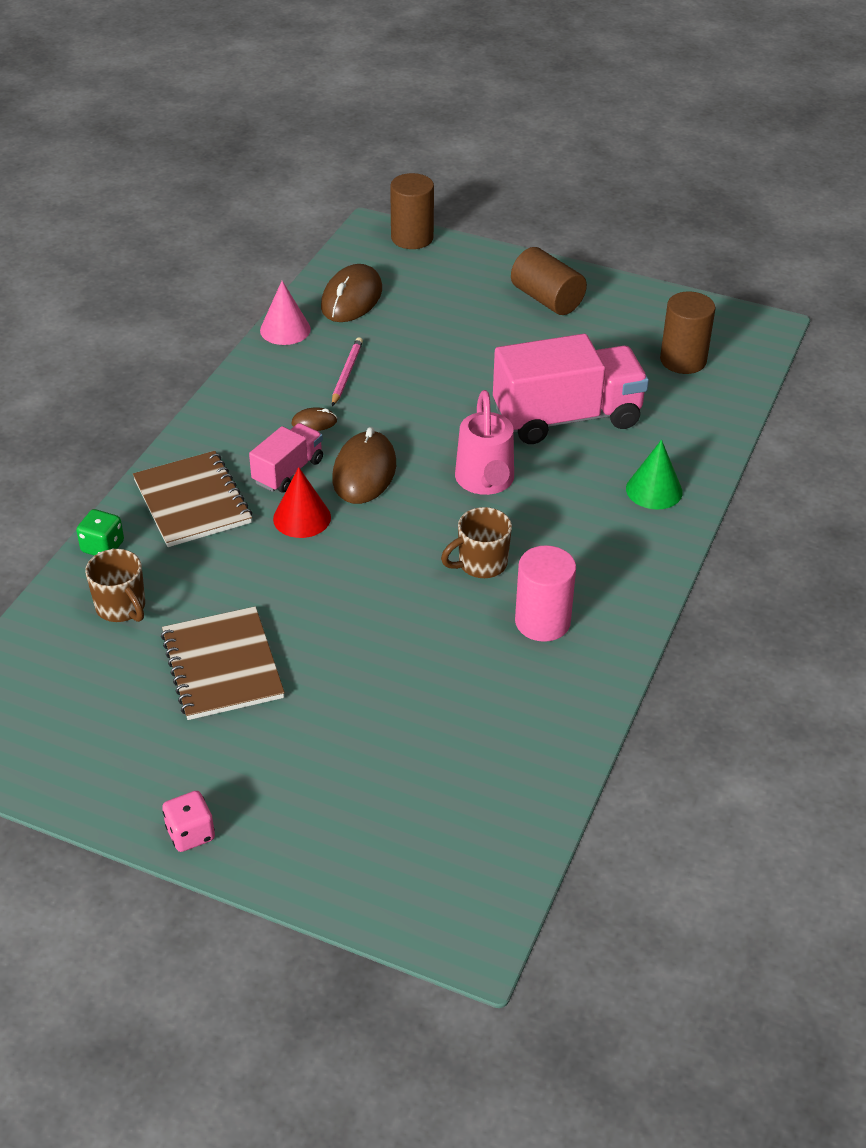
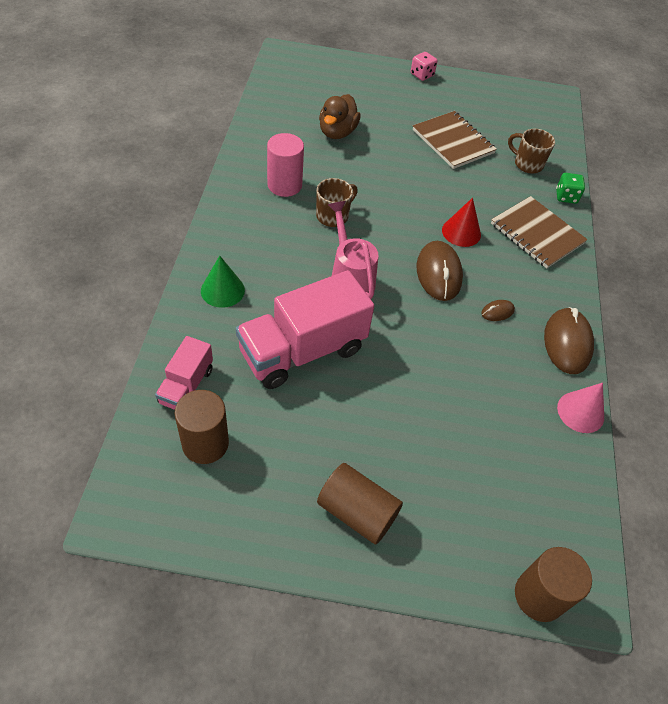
camera: 160 degrees right, 10 degrees up
pink truck [249,423,323,493] -> pink truck moved to [155,336,213,410]
brown mouse [321,264,382,322] -> brown mouse moved to [544,307,594,374]
pink pencil [332,337,363,406] -> none
none -> brown duck [319,94,361,139]

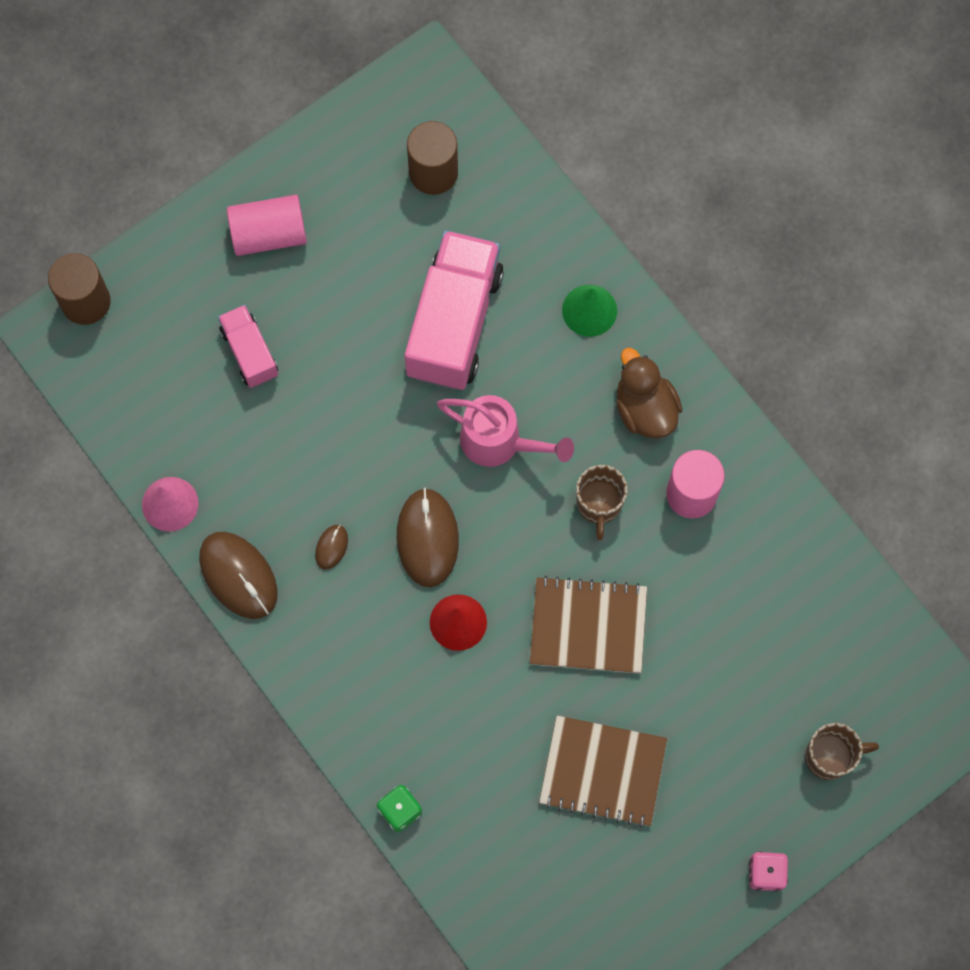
camera: 140 degrees right, 20 degrees up
pink truck [155,336,213,410] -> pink truck moved to [218,305,278,388]
brown cylinder [317,463,403,544] -> pink cylinder [227,195,307,256]
brown duck [319,94,361,139] -> brown duck moved to [616,348,682,438]
brown mouse [416,241,463,301] -> brown mouse turned 45 degrees clockwise [397,487,459,588]
brown notebook [491,196,588,268] -> brown notebook moved to [530,576,647,674]
brown mug [508,129,555,174] -> brown mug moved to [805,723,879,780]

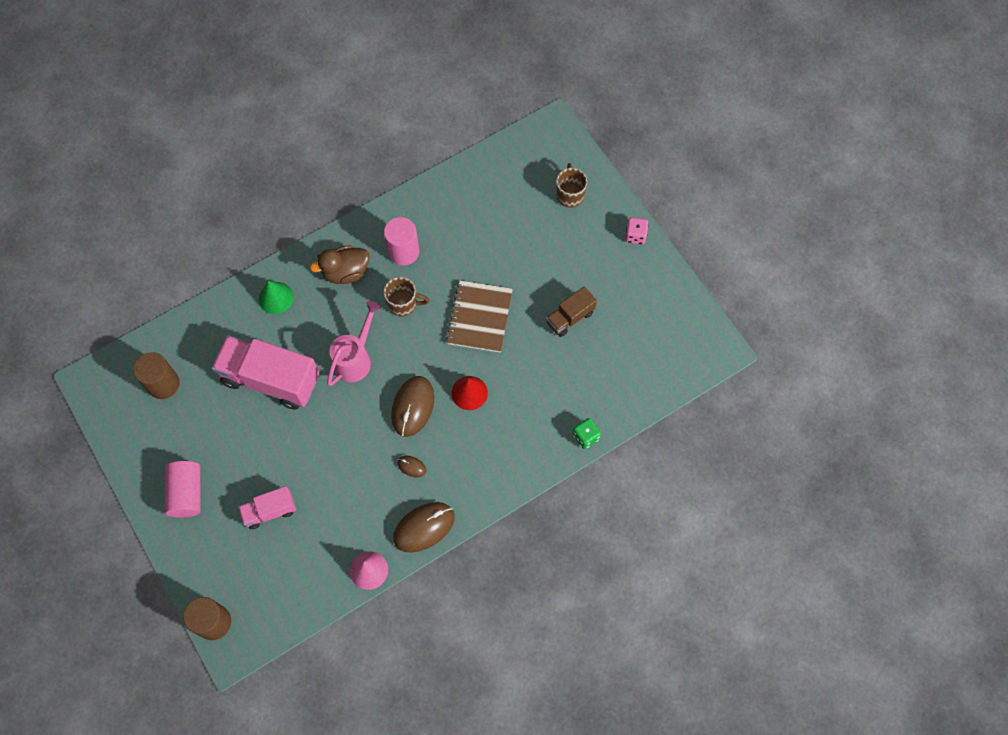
camera: 85 degrees left, 5 degrees down
brown mouse [397,487,459,588] -> brown mouse turned 75 degrees counterclockwise [391,376,434,437]
brown notebook [539,715,667,828] -> brown truck [546,286,597,337]

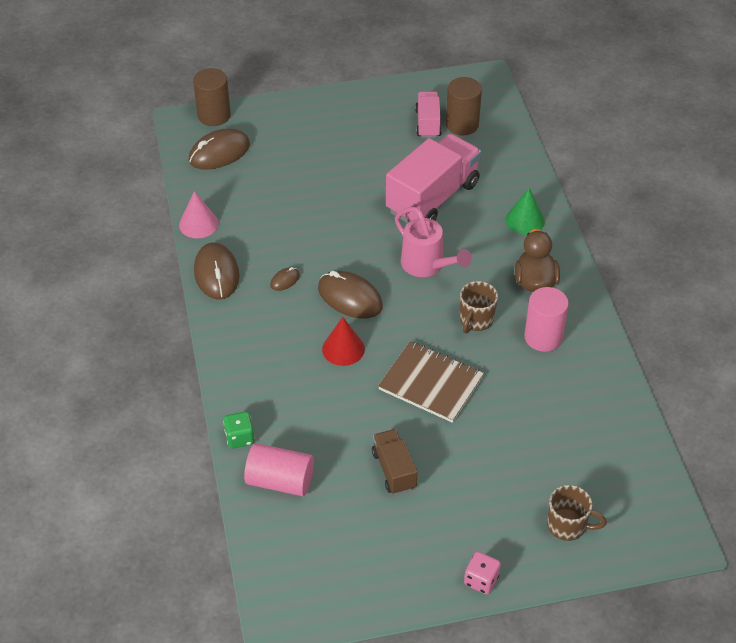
camera: 110 degrees right, 20 degrees down
pink cylinder [165,461,201,517] -> pink cylinder moved to [244,443,314,496]
pink truck [238,486,296,529] -> pink truck moved to [415,92,442,138]
none -> brown mouse [188,128,250,170]

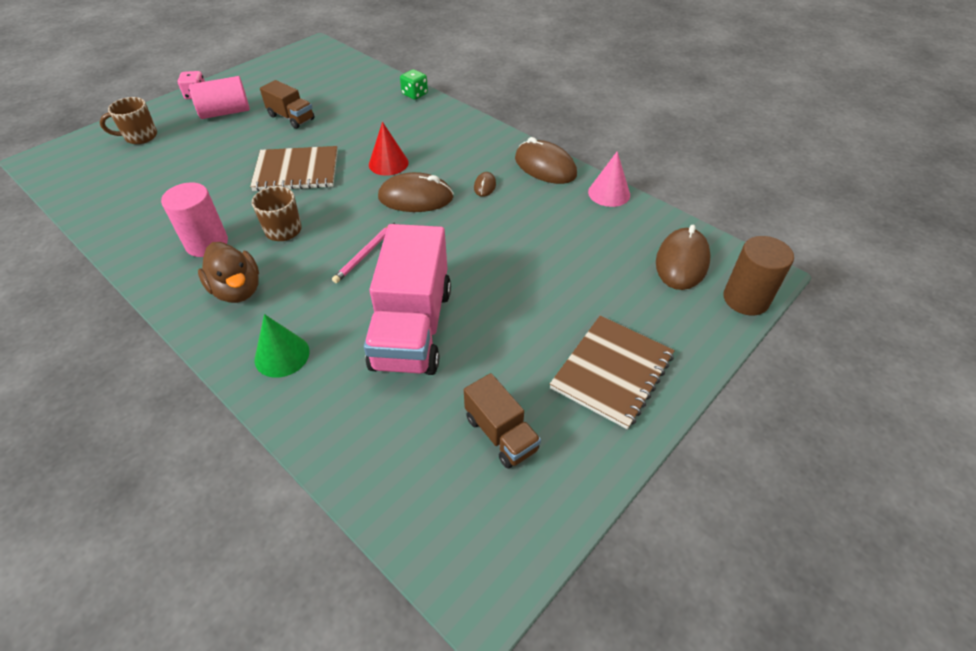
camera: 145 degrees right, 0 degrees up
pink cylinder [244,443,314,496] -> pink cylinder moved to [189,76,250,119]
pink watering can [395,207,472,277] -> pink pencil [332,223,395,283]
pink truck [415,92,442,138] -> brown truck [464,373,541,468]
brown cylinder [446,77,482,135] -> none
none -> brown notebook [550,315,675,429]

